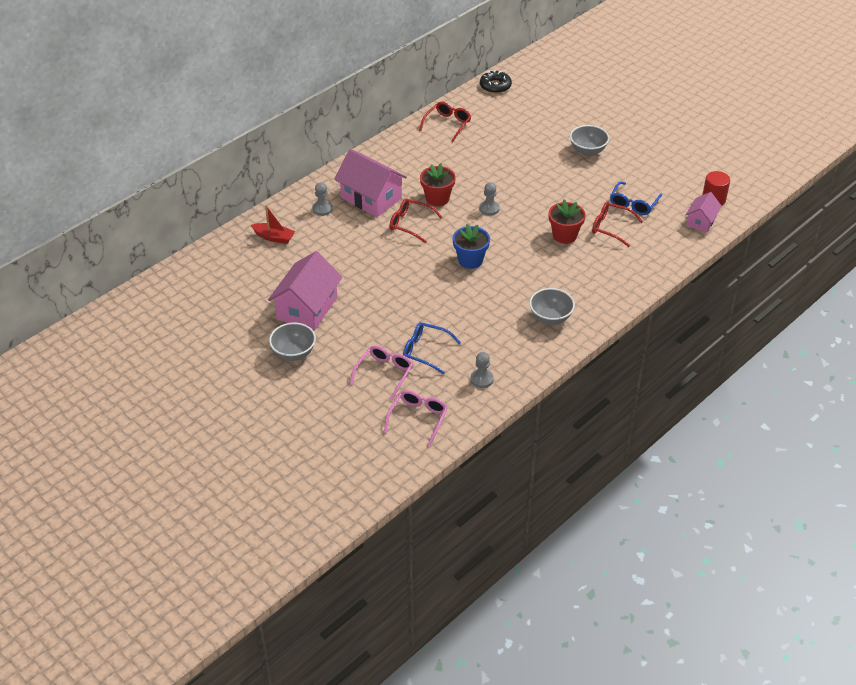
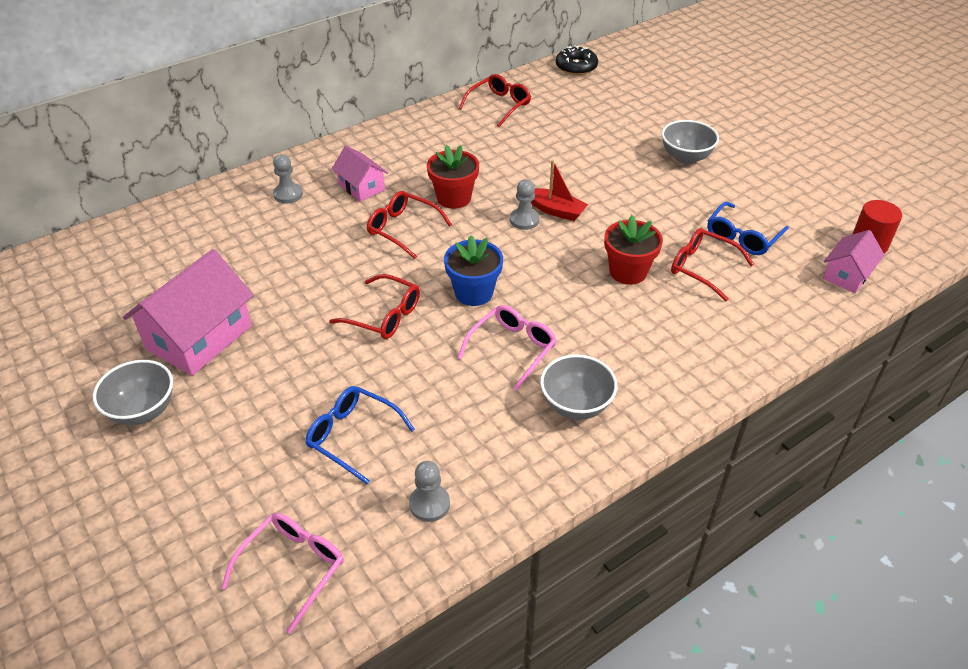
camera: 10 degrees right, 0 degrees up
red boat [251,205,295,244] -> red boat moved to [531,160,588,221]
pink house [334,149,407,217] -> pink house [332,146,388,202], size x0.56
pink glasses [350,346,413,400] -> pink glasses moved to [457,305,557,391]
none -> red glasses [329,274,420,339]

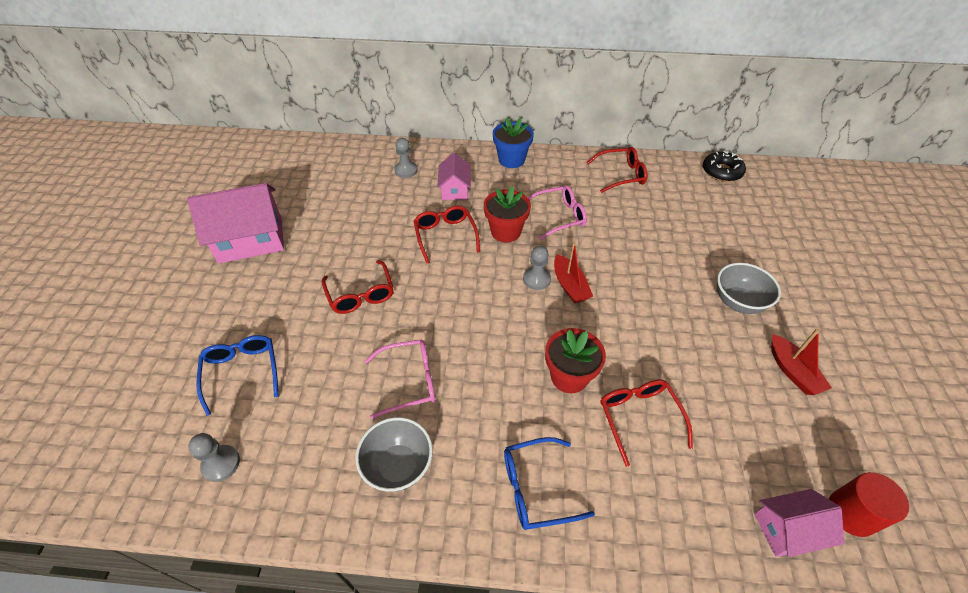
camera: 40 degrees right, 5 degrees up
grey bowl [93,360,173,426] -> none
pink glasses [221,513,344,634] -> pink glasses moved to [528,185,587,240]
blue flower pot [444,235,503,306] -> blue flower pot moved to [493,117,534,168]
blue glasses [707,202,789,255] -> blue glasses moved to [504,437,595,530]
none -> red boat [771,329,832,395]

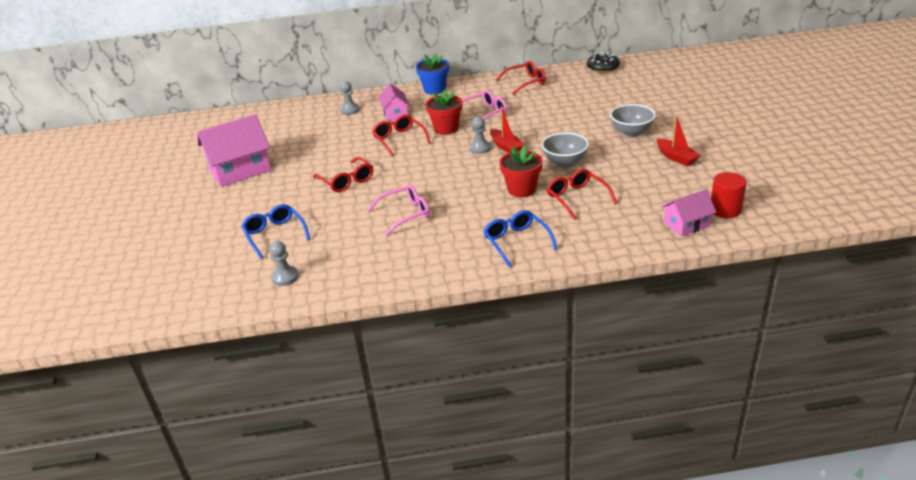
camera: 10 degrees left, 15 degrees down
grey bowl [355,417,433,492] -> grey bowl moved to [542,132,589,167]
blue glasses [504,437,595,530] -> blue glasses turned 90 degrees clockwise [483,210,558,267]

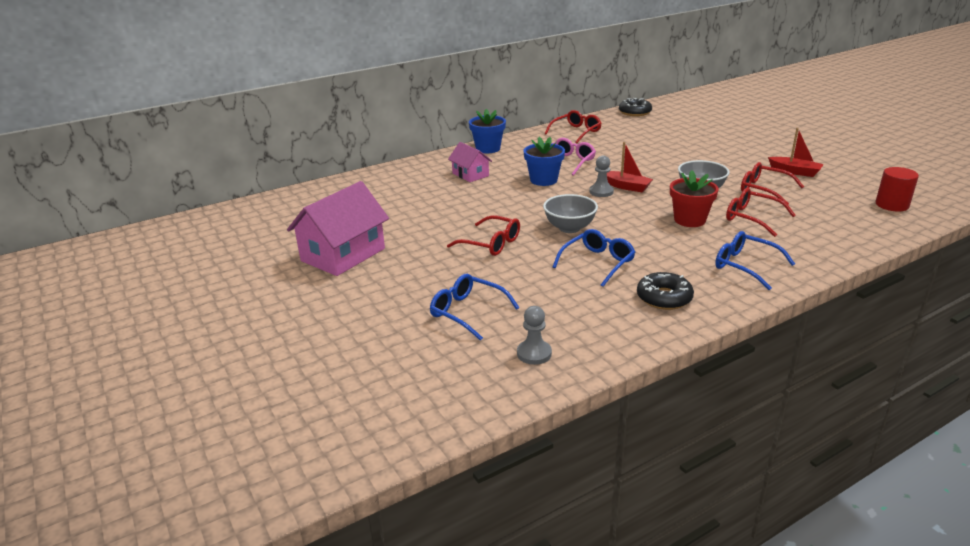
camera: 25 degrees left, 5 degrees down
grey pawn [340,81,360,115] -> none
pink glasses [367,184,430,236] -> blue glasses [553,229,635,287]
red glasses [372,115,431,156] -> red glasses moved to [741,162,804,204]
red flower pot [426,89,462,135] -> blue flower pot [524,137,565,186]
grey bowl [610,104,656,137] -> grey bowl moved to [543,194,598,233]
pink house [661,189,716,237] -> none
none -> black donut [637,272,694,310]

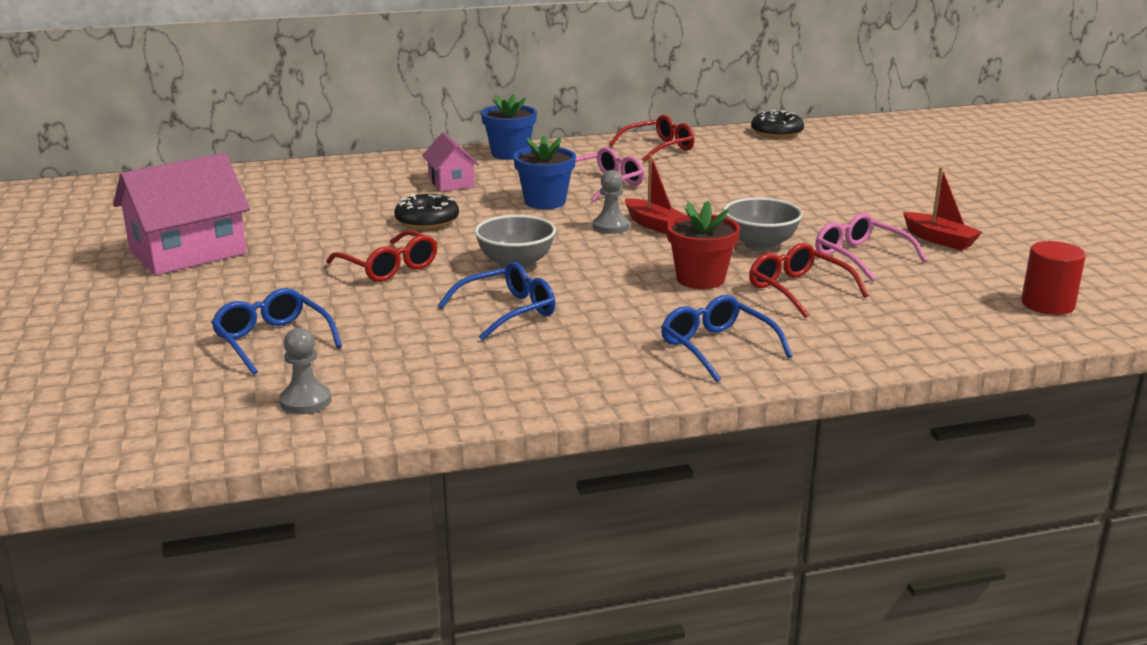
camera: 15 degrees right, 5 degrees down
black donut [637,272,694,310] -> black donut moved to [394,194,459,229]
red glasses [741,162,804,204] -> pink glasses [815,213,927,281]

